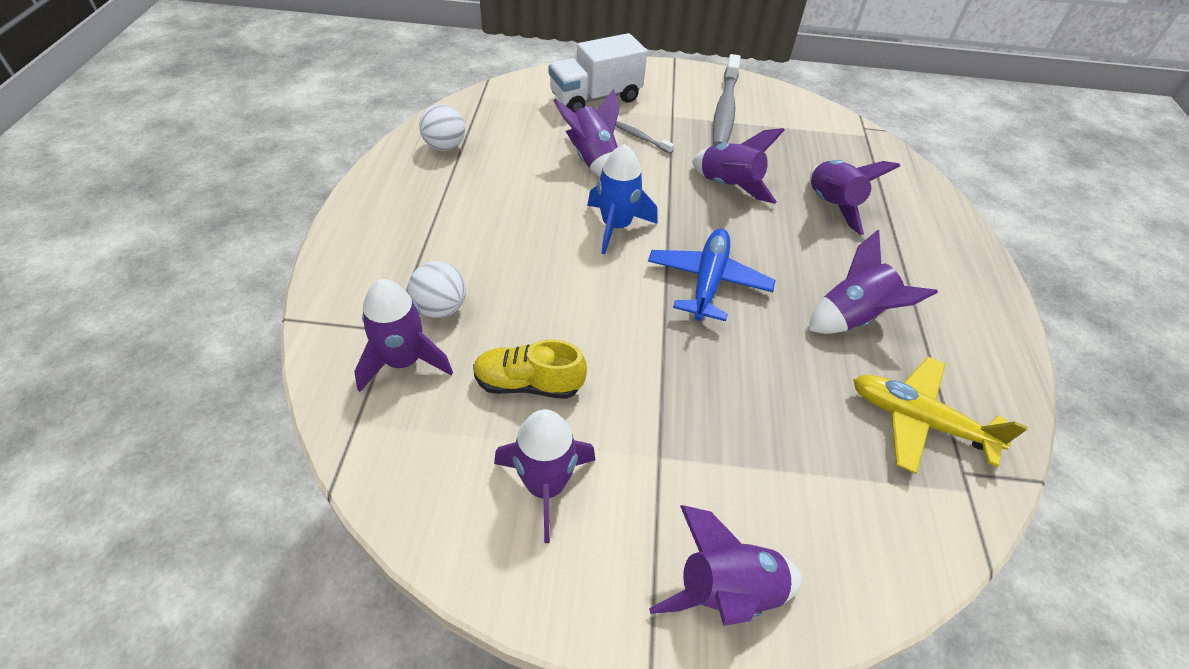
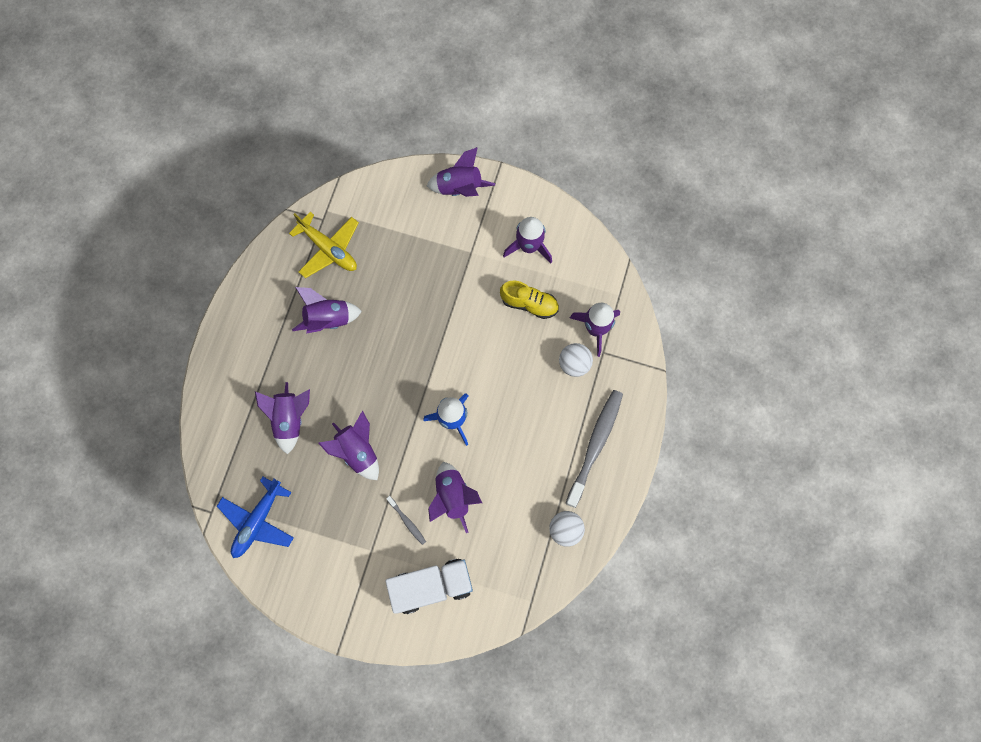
camera: 165 degrees left, 25 degrees up
blue plane [648,228,775,321] -> blue plane moved to [217,477,294,558]
grey toothbrush [713,54,741,145] -> grey toothbrush moved to [565,390,623,508]

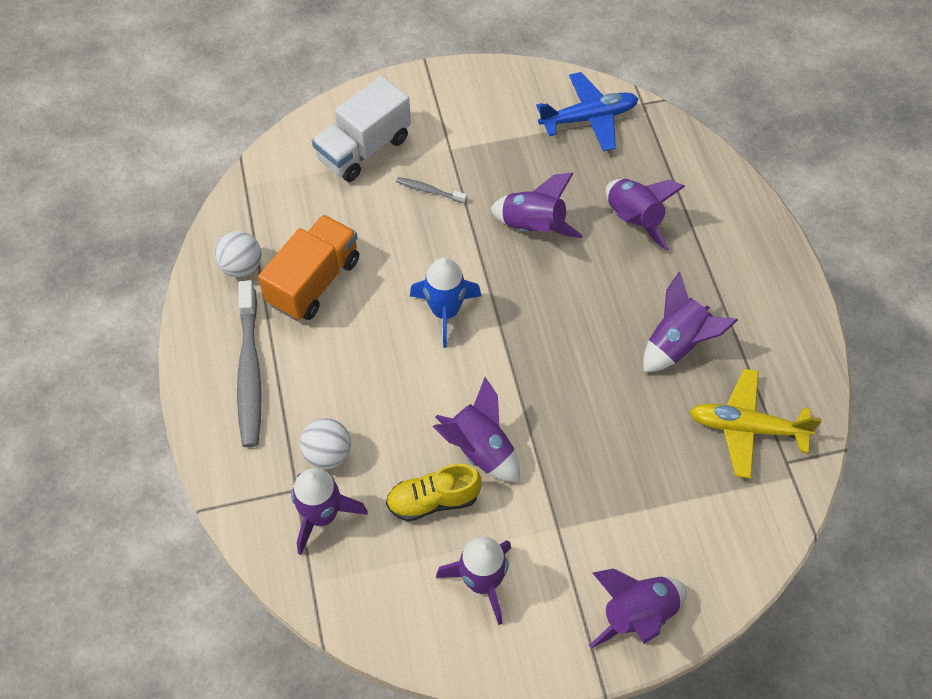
camera: 150 degrees right, 15 degrees down
blue plane [217,477,294,558] -> blue plane turned 75 degrees clockwise [536,72,638,151]
purple rocket [428,462,482,533] -> purple rocket moved to [433,377,520,482]
none -> orange truck [258,215,359,320]

